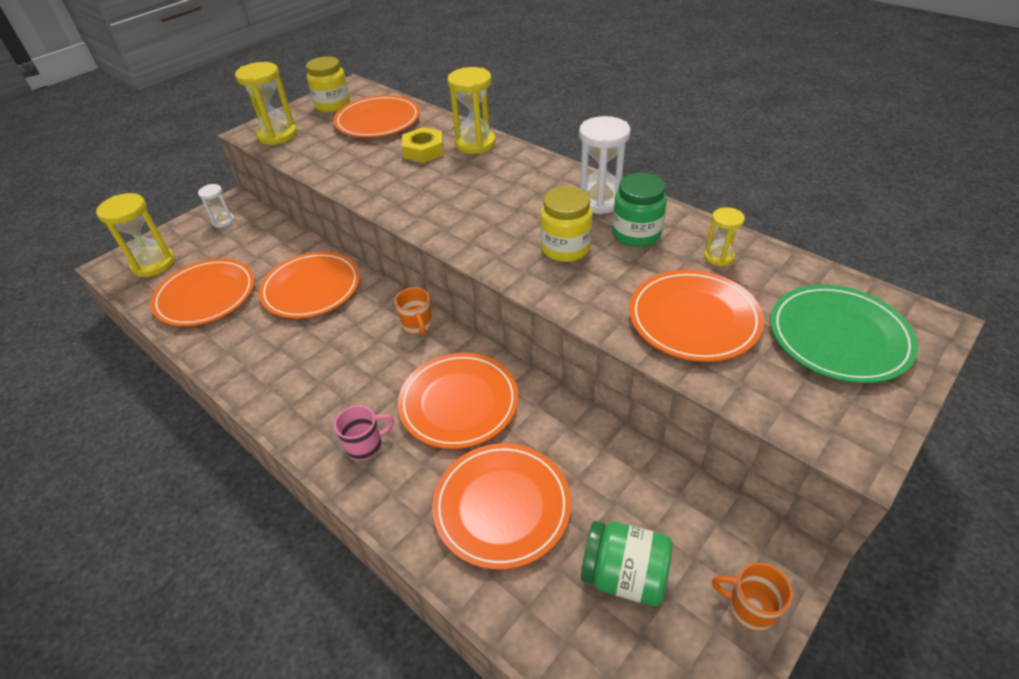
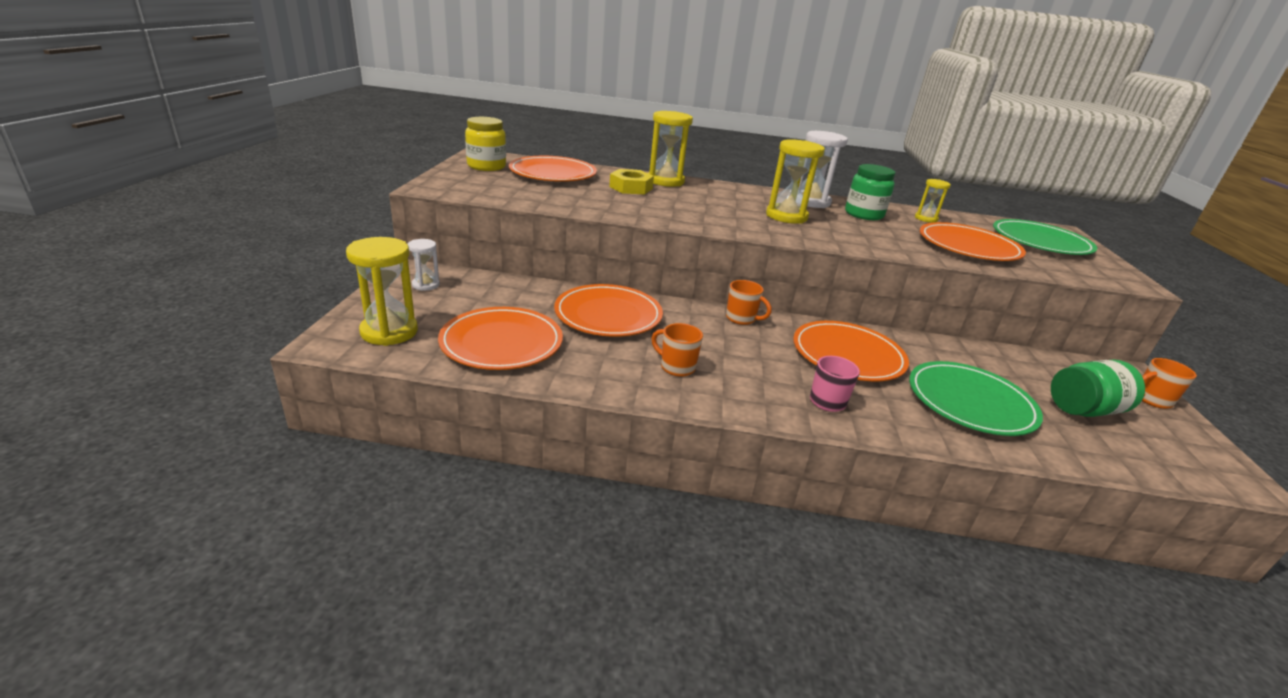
camera: 40 degrees left, 15 degrees down
yellow hourglass [235,62,297,145] -> yellow hourglass moved to [766,139,825,224]
orange plate [432,443,571,570] -> green plate [909,361,1043,436]
yellow jar [540,186,593,262] -> none
none -> orange mug [652,323,703,377]

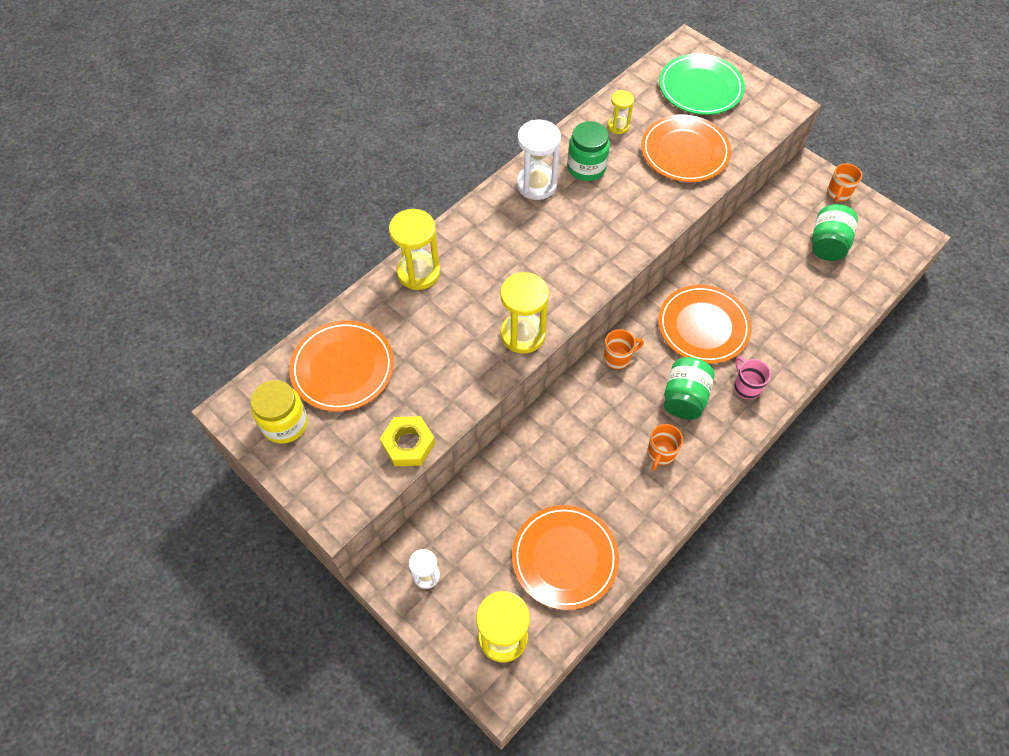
camera: 50 degrees left, 30 degrees up
orange plate [554,284,663,337] -> none
yellow nut [609,169,654,194] -> yellow nut moved to [380,416,435,466]
orange mug [652,323,703,377] -> orange mug turned 45 degrees counterclockwise [647,424,683,470]
yellow hourglass [766,139,825,224] -> yellow hourglass moved to [500,272,549,354]
green plate [909,361,1043,436] -> none
none -> green jar [664,357,714,420]

